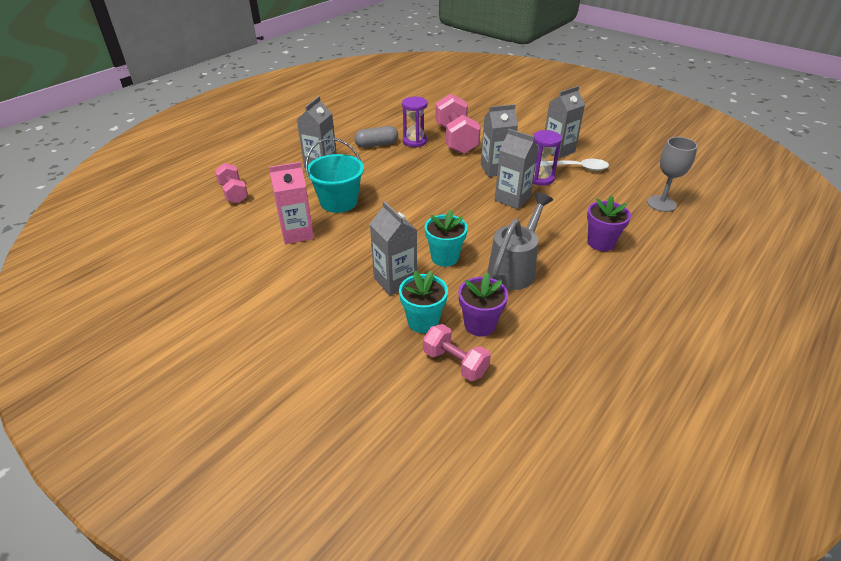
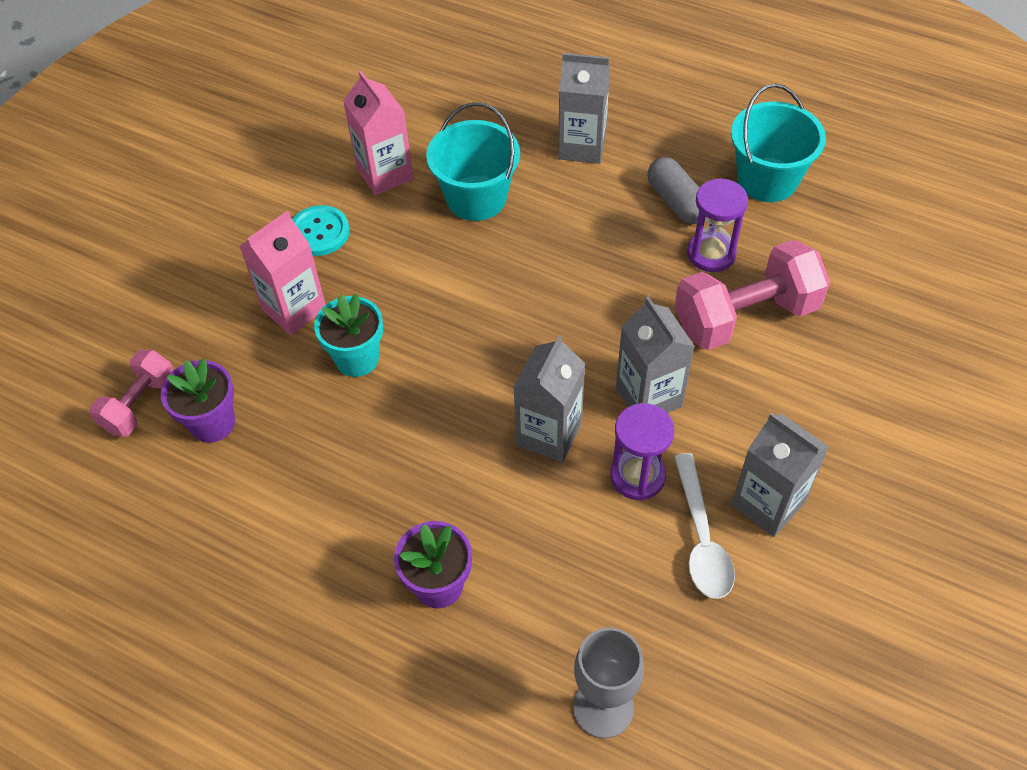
camera: 80 degrees right, 15 degrees up
pink dumbbell [215,163,248,203] -> none
grey carton [370,201,417,296] -> pink carton [239,211,326,335]
turquoise flower pot [399,271,448,333] -> none
grey watering can [487,192,553,290] -> none
none -> turquoise button [292,205,350,256]
none -> turquoise bucket [731,84,826,202]

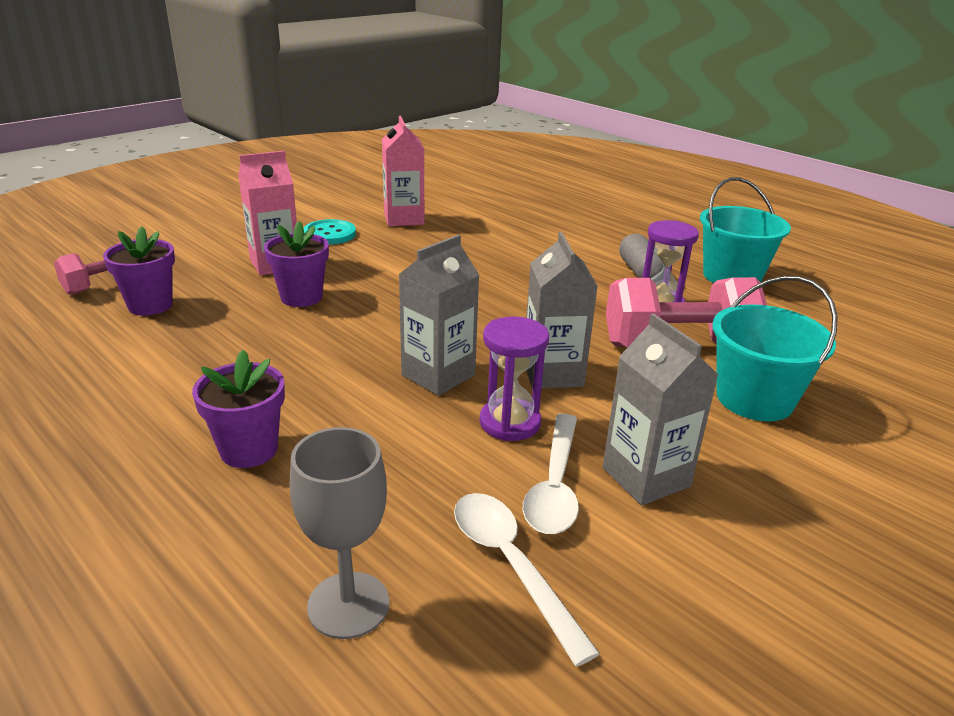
camera: 15 degrees right, 25 degrees down
turquoise flower pot [314,293,383,377] -> purple flower pot [264,221,329,307]
turquoise bucket [426,102,520,221] -> turquoise bucket moved to [712,276,838,421]
grey carton [558,53,610,164] -> none
none -> white spoon [454,493,600,666]

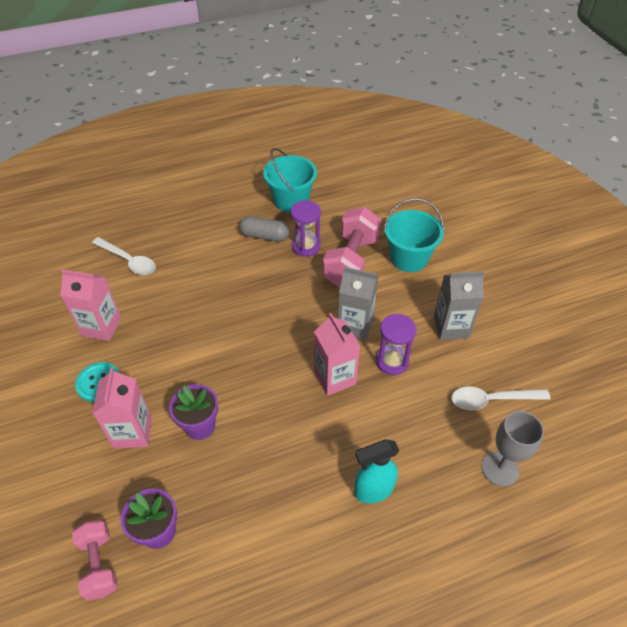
camera: 65 degrees left, 20 degrees up
purple flower pot [192,350,285,468] -> turquoise spray bottle [354,439,399,504]
grey carton [398,235,479,396] -> pink carton [314,313,360,396]
white spoon [522,414,579,534] -> white spoon moved to [92,237,156,275]

